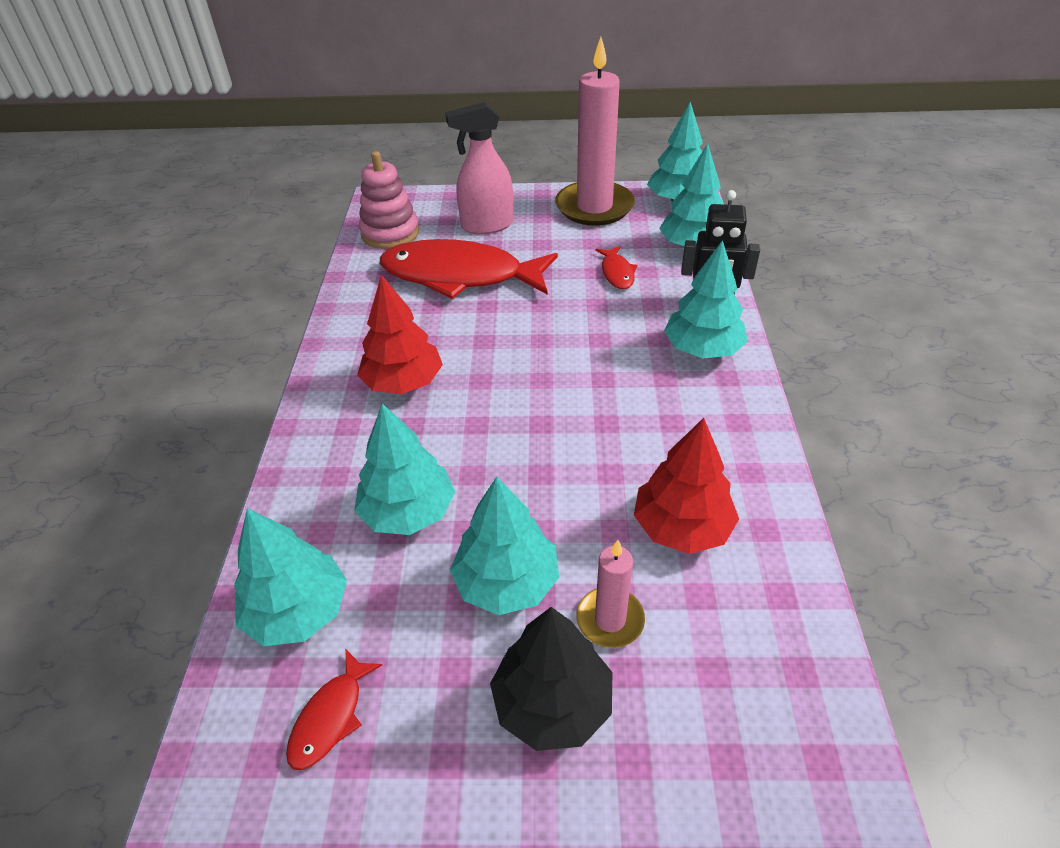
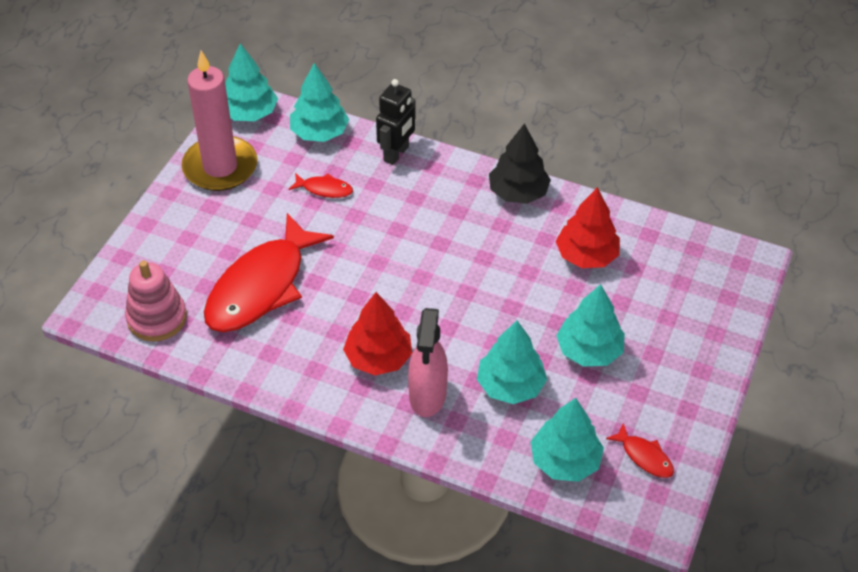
camera: 70 degrees left, 5 degrees up
pink spray bottle [445,102,513,234] -> pink spray bottle moved to [408,308,448,417]
black tree [490,607,612,751] -> black tree moved to [489,123,551,204]
pink candle [576,540,645,648] -> none
turquoise tree [664,240,748,358] -> none

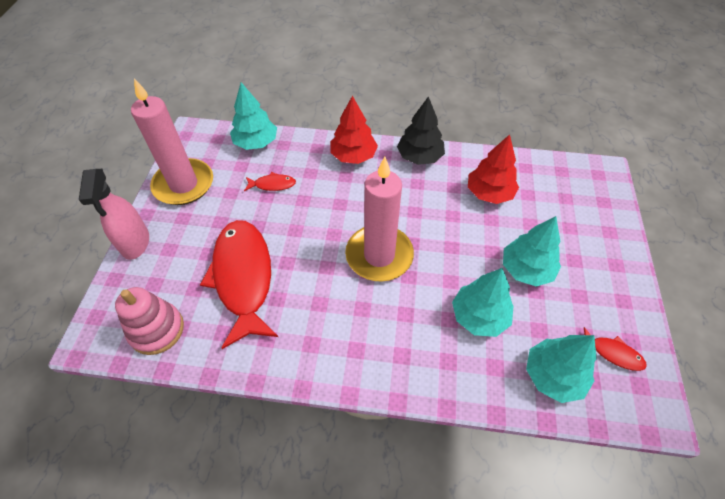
camera: 15 degrees left, 5 degrees up
red fish [204,213,334,332] -> red fish turned 150 degrees clockwise [200,220,278,349]
turquoise tree [225,43,278,121] -> none
red tree [343,292,412,375] -> red tree moved to [330,96,378,164]
black robot [376,79,416,165] -> none
pink spray bottle [408,308,448,417] -> pink spray bottle moved to [79,169,149,260]
none -> pink candle [345,157,414,281]

